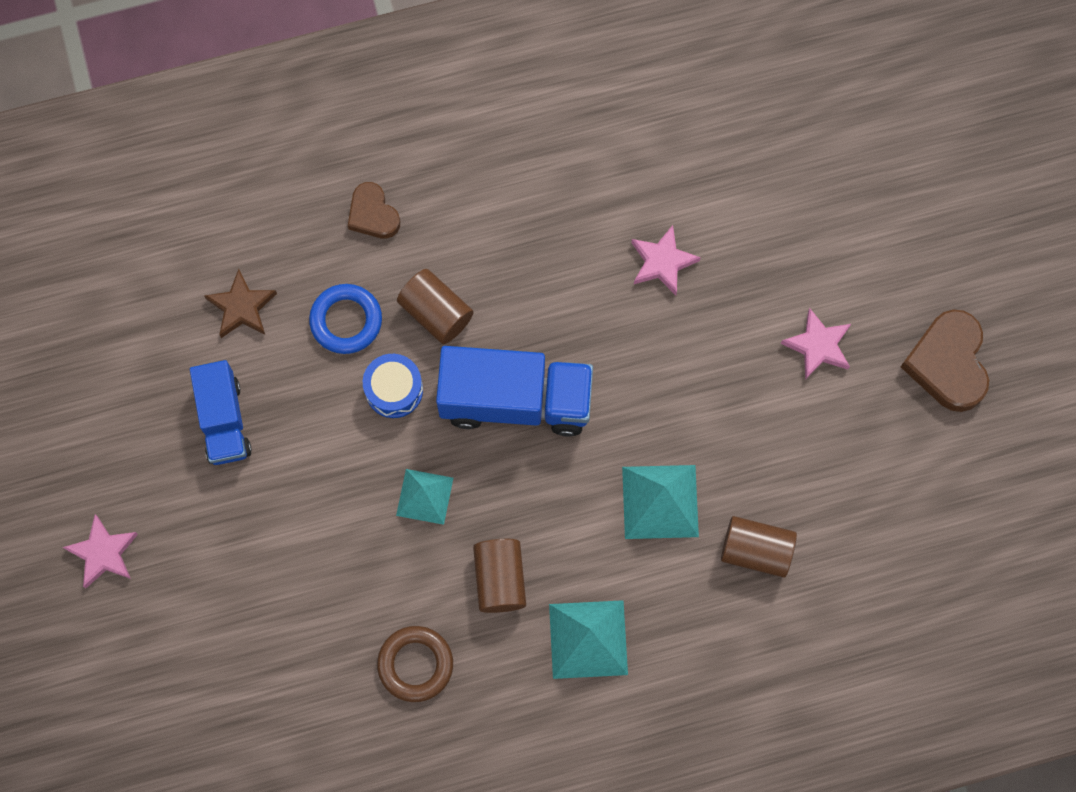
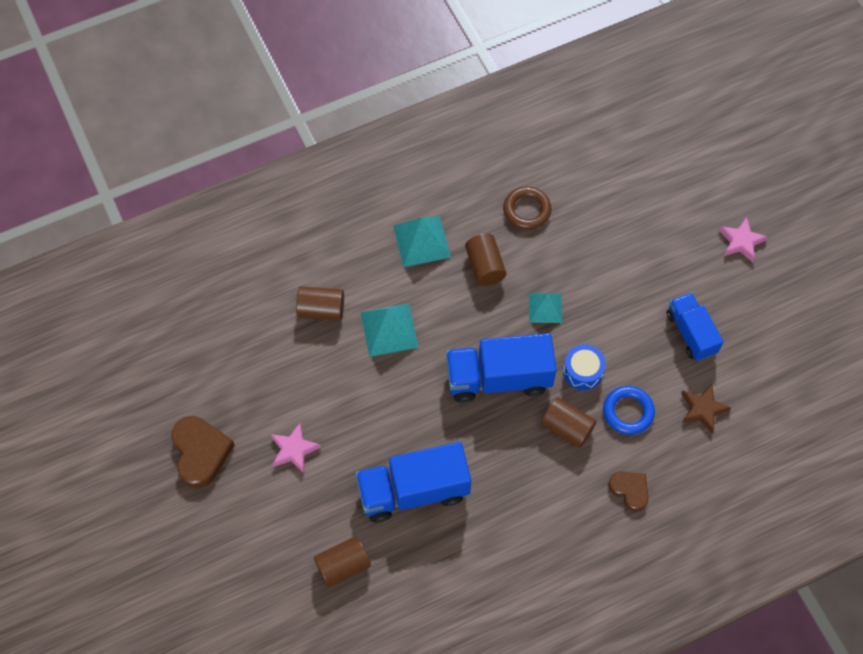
camera: 170 degrees right, 10 degrees down
pink star [631,225,701,295] -> blue truck [356,442,471,522]
none -> brown cylinder [314,536,371,587]

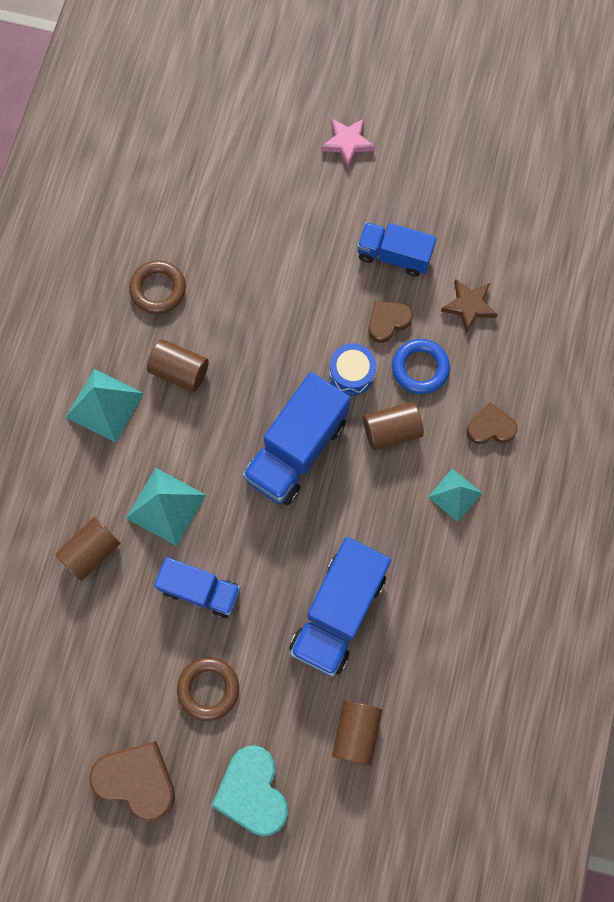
camera: 50 degrees left, 10 degrees up
pink star [271,423,321,473] -> brown ring [177,657,239,721]
turquoise pyramid [529,293,562,323] -> turquoise pyramid moved to [428,469,482,522]
none -> blue truck [154,557,241,618]
none -> turquoise heart [212,745,288,836]
none -> brown heart [368,301,413,343]

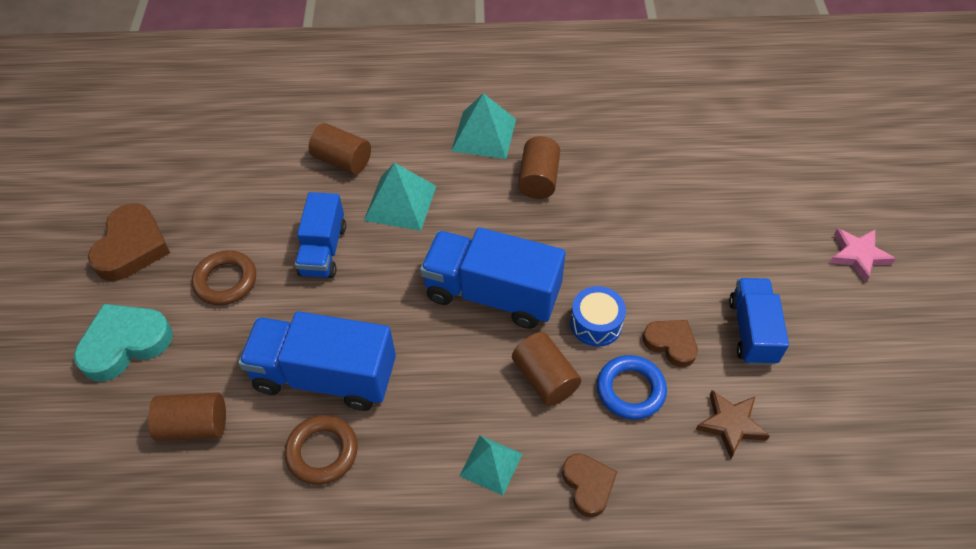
camera: 75 degrees right, 20 degrees down
brown ring [129,260,186,314] -> brown ring moved to [285,415,358,485]

